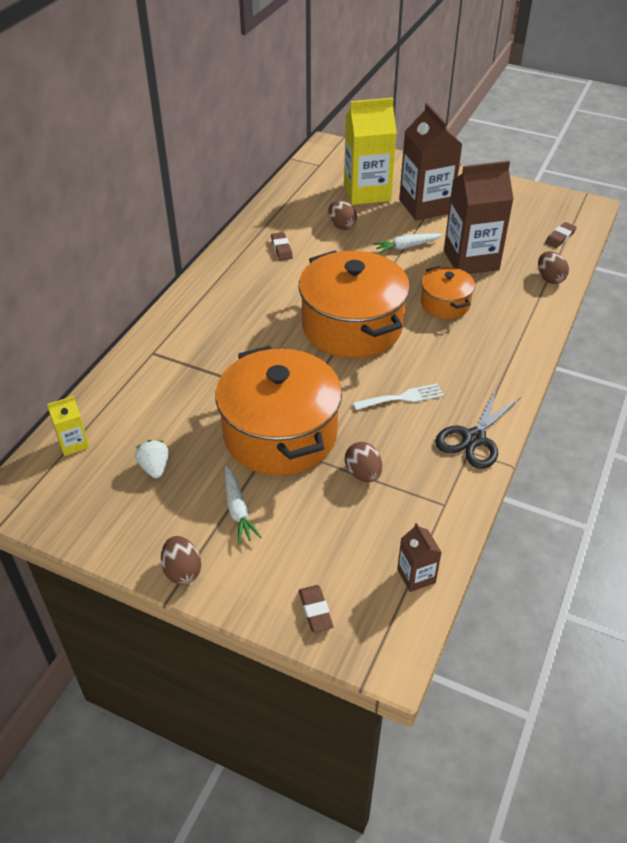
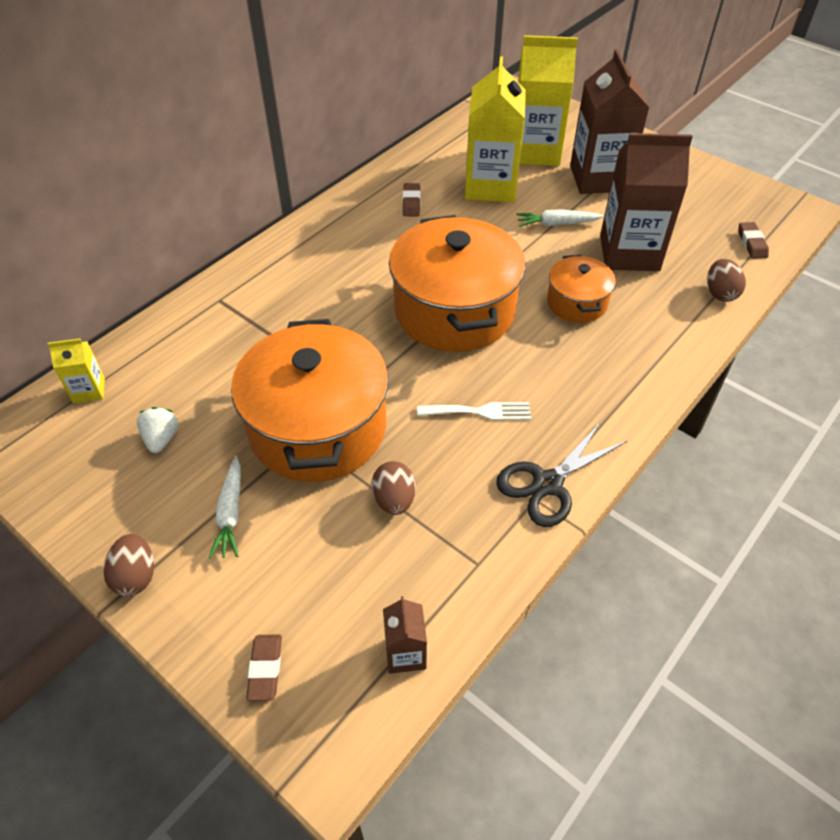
camera: 15 degrees right, 5 degrees up
brown egg [328,200,357,230] -> yellow carton [465,56,526,203]
brown eraser [545,222,577,248] -> brown eraser turned 60 degrees counterclockwise [739,222,769,259]

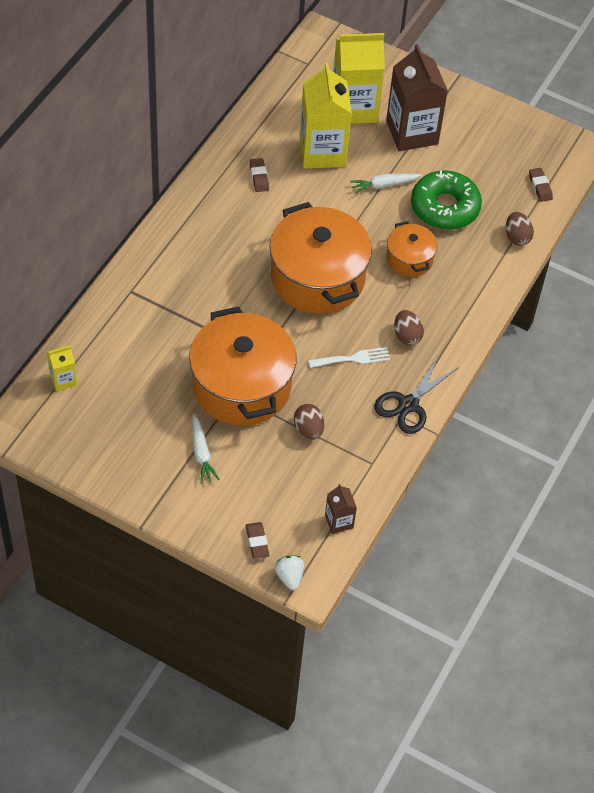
camera: 15 degrees left, 5 degrees up
brown egg [103,534,154,596] -> brown egg moved to [394,310,424,346]
white strawberry [137,407,178,453] -> white strawberry moved to [275,555,304,590]
brown carton [600,133,693,271] -> green donut [411,170,482,230]

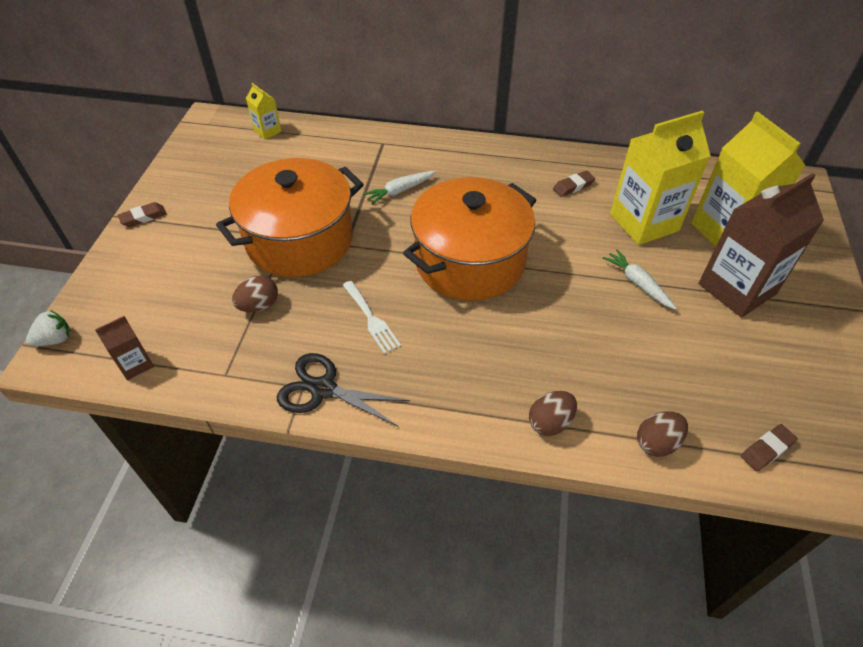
camera: 75 degrees right, 5 degrees down
white carrot [192,414,220,484] -> white carrot moved to [363,171,436,205]
brown eraser [246,522,269,559] -> brown eraser moved to [117,202,167,227]
orange pot [386,221,438,277] -> none
brown egg [394,310,424,346] -> brown egg moved to [529,391,577,436]
green donut [411,170,482,230] -> none

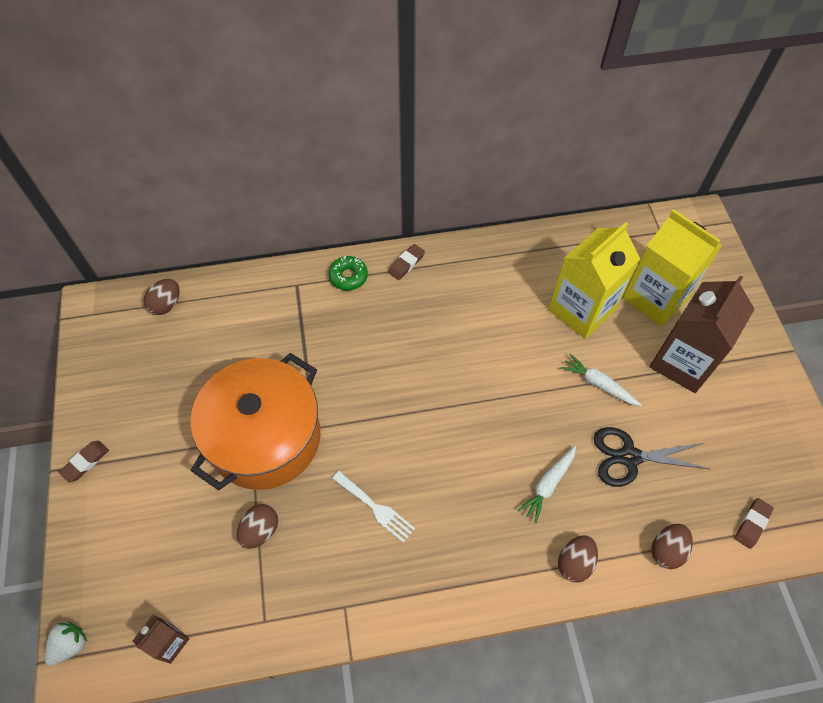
camera: 20 degrees left, 10 degrees up
yellow carton [246,83,282,140] -> brown egg [143,279,180,315]
black scissors [277,353,410,426] -> black scissors moved to [594,427,709,487]
white carrot [363,171,436,205] -> white carrot moved to [518,446,576,523]
orange pot [403,177,536,301] -> none
brown eraser [553,171,595,197] -> brown eraser moved to [388,244,425,280]
none -> green donut [328,256,368,291]

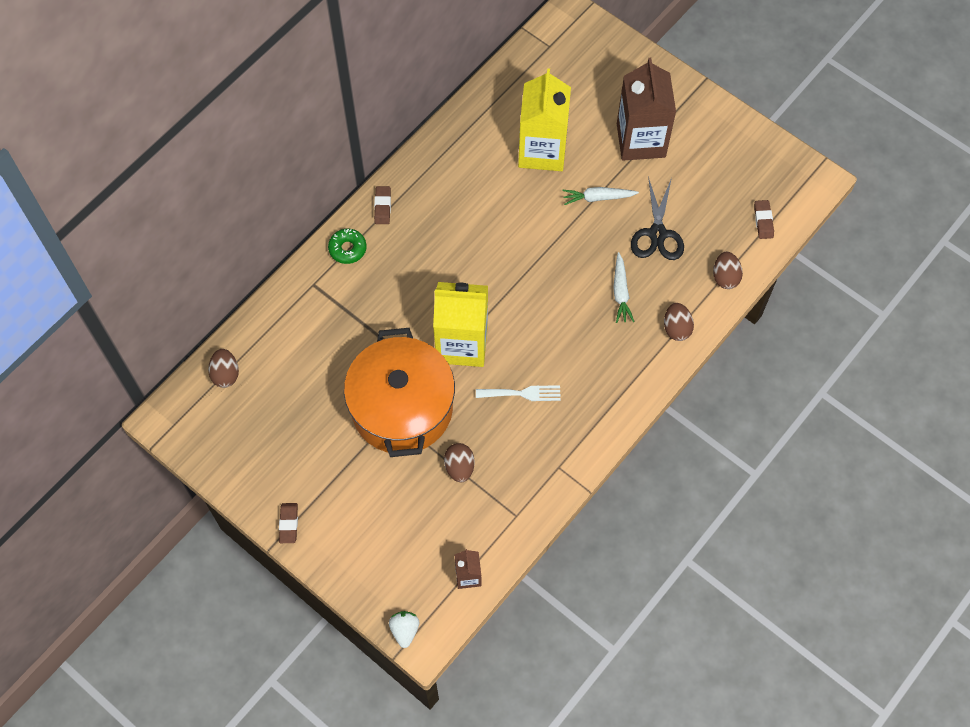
camera: 40 degrees left, 5 degrees up
black scissors [594,427,709,487] -> black scissors turned 45 degrees counterclockwise [631,176,684,260]
yellow carton [623,209,722,327] -> yellow carton moved to [433,282,488,367]

